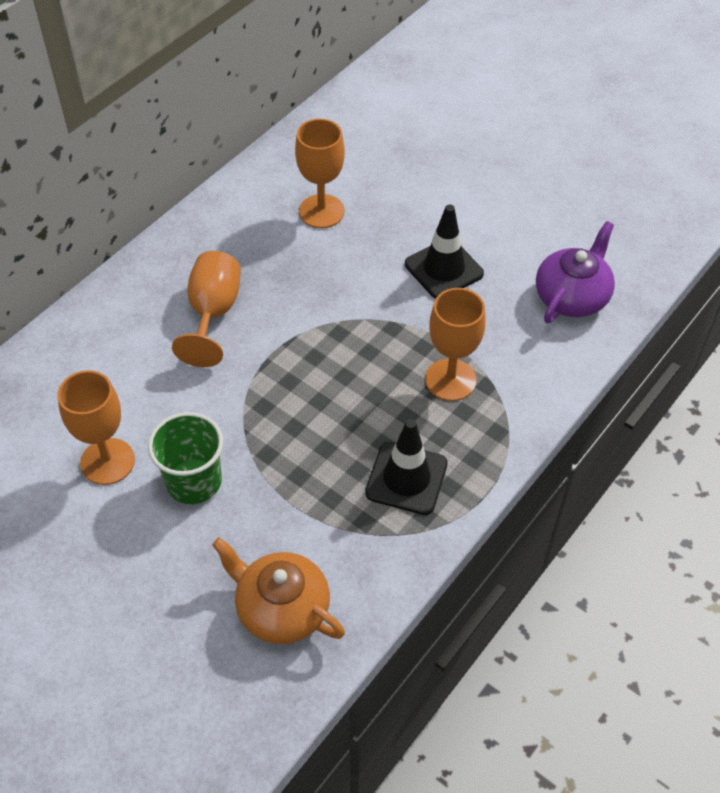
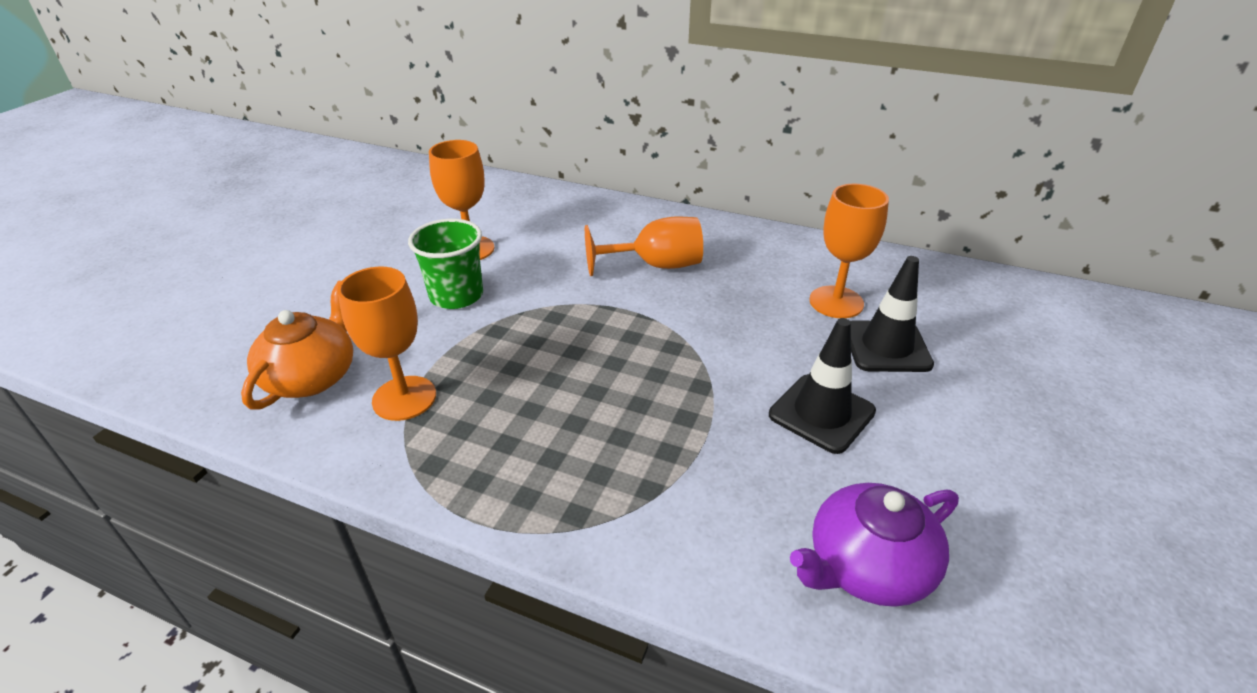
camera: 75 degrees right, 15 degrees down
black traffic cone [365,419,448,515] -> black traffic cone moved to [850,256,934,372]
orange goblet [425,288,486,401] -> orange goblet moved to [337,267,436,421]
purple teapot [536,221,615,323] -> purple teapot turned 135 degrees clockwise [790,483,959,607]

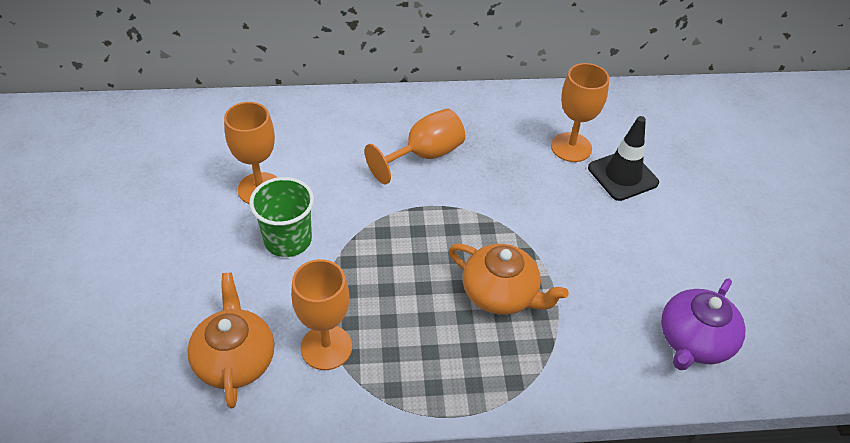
camera: 30 degrees left, 10 degrees up
black traffic cone [769,318,876,454] -> none
none -> orange teapot [449,244,569,315]

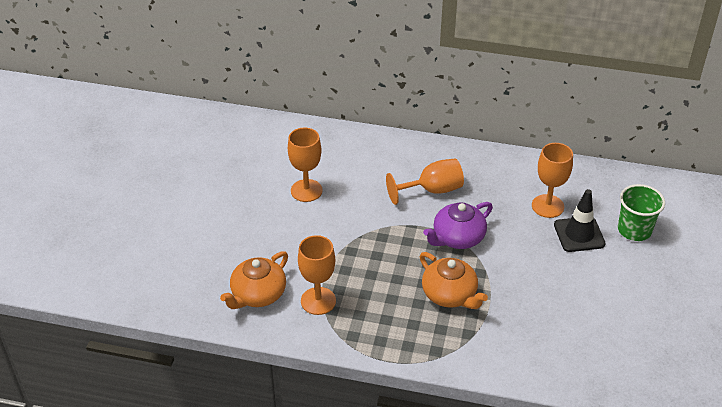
camera: 20 degrees right, 5 degrees down
orange teapot [187,272,274,408] -> orange teapot turned 150 degrees counterclockwise [220,251,288,309]
green cup [249,177,314,257] -> green cup moved to [618,184,665,241]
purple teapot [661,279,745,370] -> purple teapot moved to [423,202,493,249]

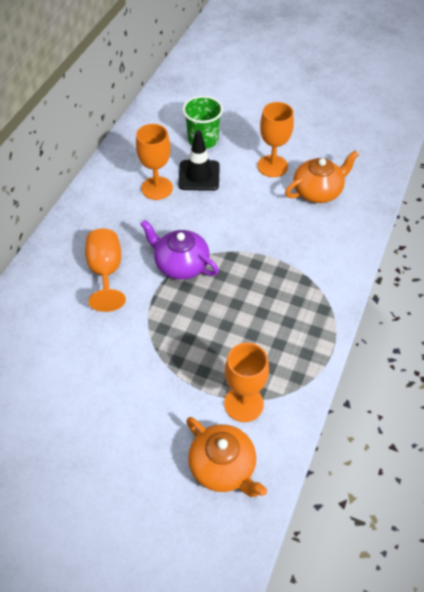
camera: 80 degrees left, 10 degrees up
orange goblet [288,128,323,202] -> orange goblet moved to [257,102,294,177]
orange teapot [420,252,488,309] -> orange teapot moved to [285,151,359,203]
purple teapot [423,202,493,249] -> purple teapot turned 150 degrees clockwise [140,220,219,280]

